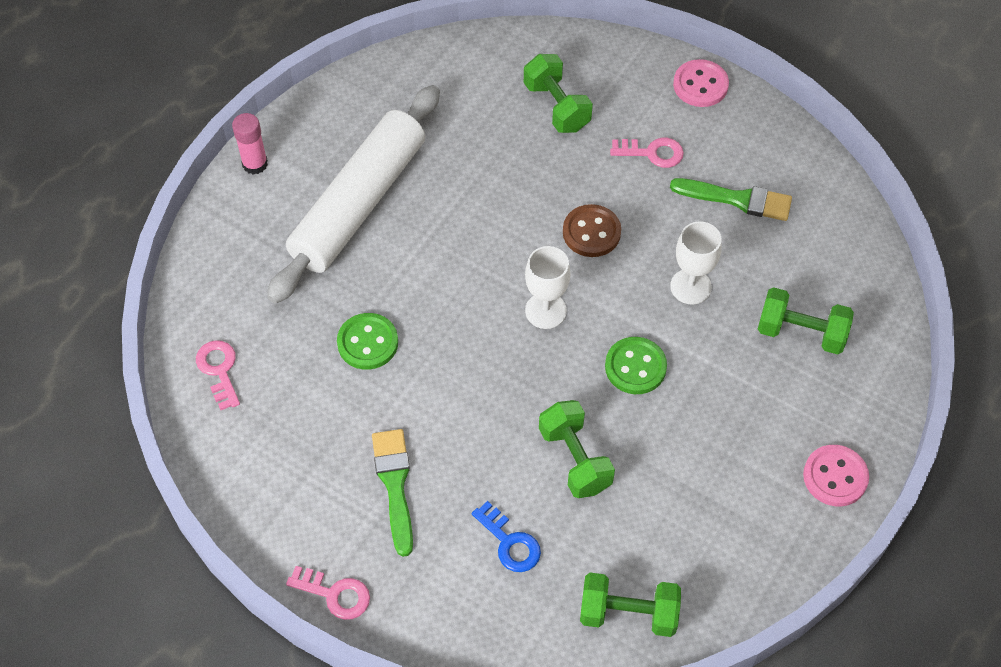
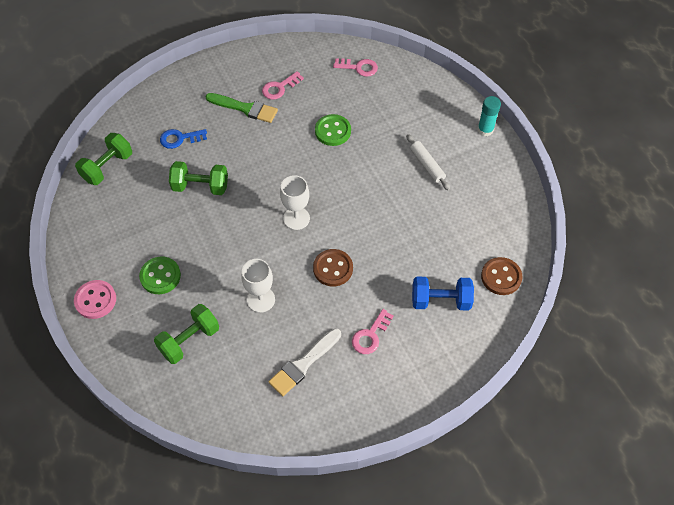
camera: 120 degrees right, 0 degrees up
pink glue stick [232,113,268,174] -> turquoise glue stick [477,96,501,136]
white rolling pin [267,85,440,304] -> white rolling pin [406,134,450,190], size x0.40
pink key [286,566,370,620] -> pink key moved to [262,71,304,100]
green dumbbell [524,54,593,133] -> blue dumbbell [412,276,474,310]
green button [605,337,667,394] -> green button moved to [139,257,181,294]
green brush [670,178,792,221] -> white brush [268,329,341,396]
pink button [673,59,729,107] -> none
none -> brown button [481,257,522,295]

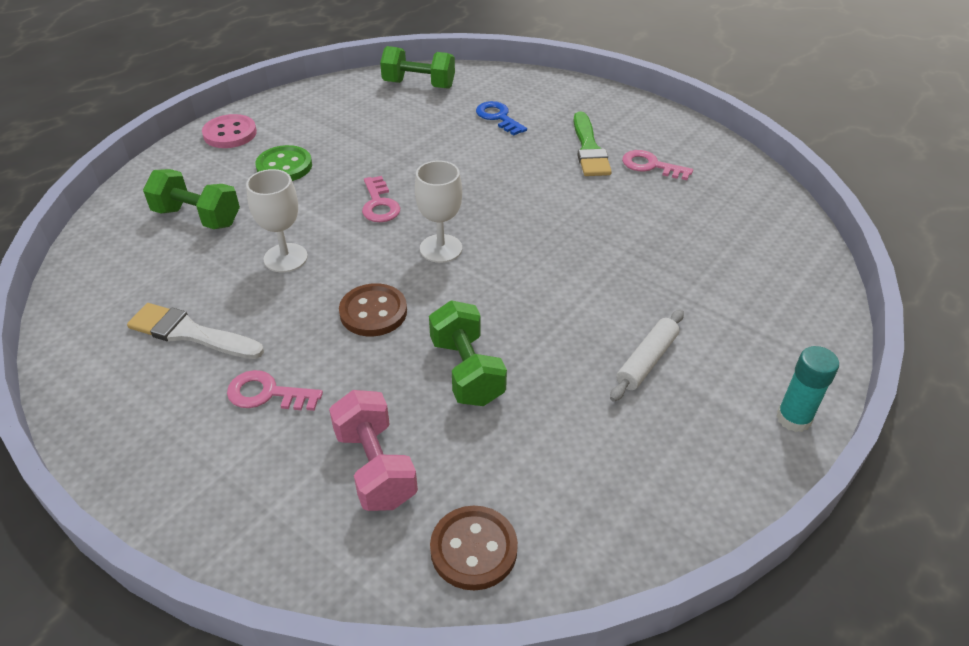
camera: 65 degrees right, 15 degrees down
green dumbbell [169,161,228,195] -> green dumbbell moved to [429,300,507,406]
green button [315,114,351,146] -> none
pink key [333,58,378,77] -> pink key moved to [362,176,400,222]
blue dumbbell [412,276,474,310] -> pink dumbbell [329,390,418,511]

